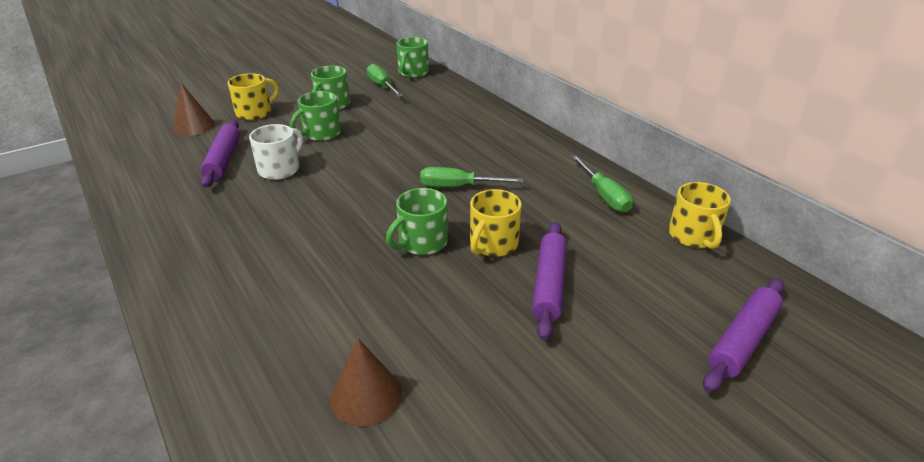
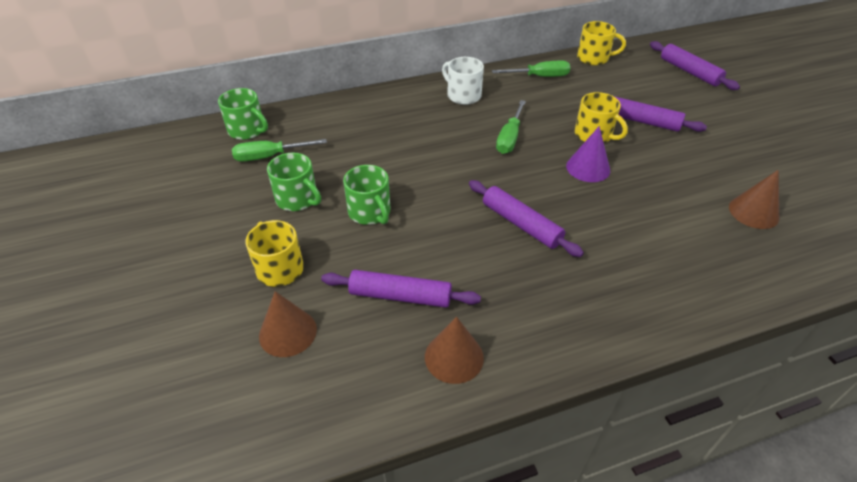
camera: 75 degrees left, 10 degrees up
white mug [249,124,303,180] -> white mug moved to [442,57,484,105]
green mug [386,188,448,255] -> purple cone [566,126,610,182]
none -> brown cone [425,317,484,384]
none -> purple rolling pin [469,180,584,257]

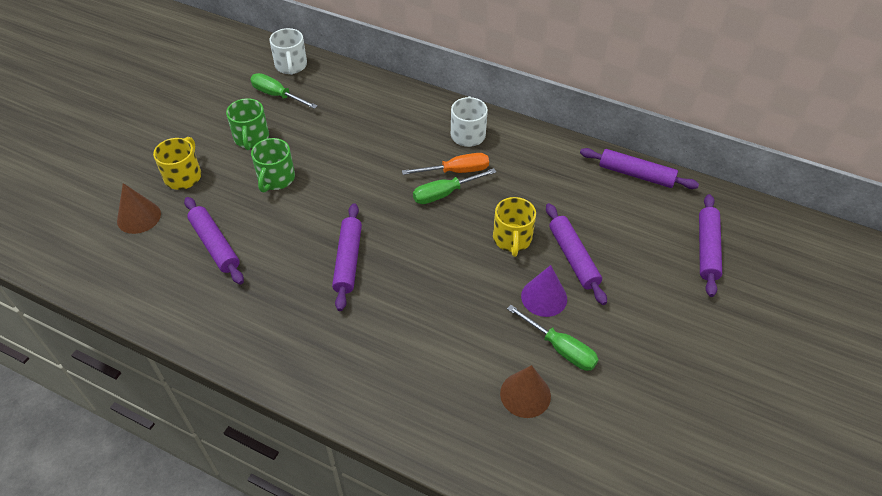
camera: 45 degrees right, 5 degrees up
green mug [218,88,268,140] -> white mug [269,28,307,75]
brown cone [425,317,484,384] -> none
green screwdriver [492,61,570,77] -> green screwdriver moved to [507,305,599,371]
purple cone [566,126,610,182] -> purple cone moved to [521,265,567,317]
yellow mug [577,21,626,66] -> purple rolling pin [580,148,699,189]
none -> orange screwdriver [402,153,489,175]

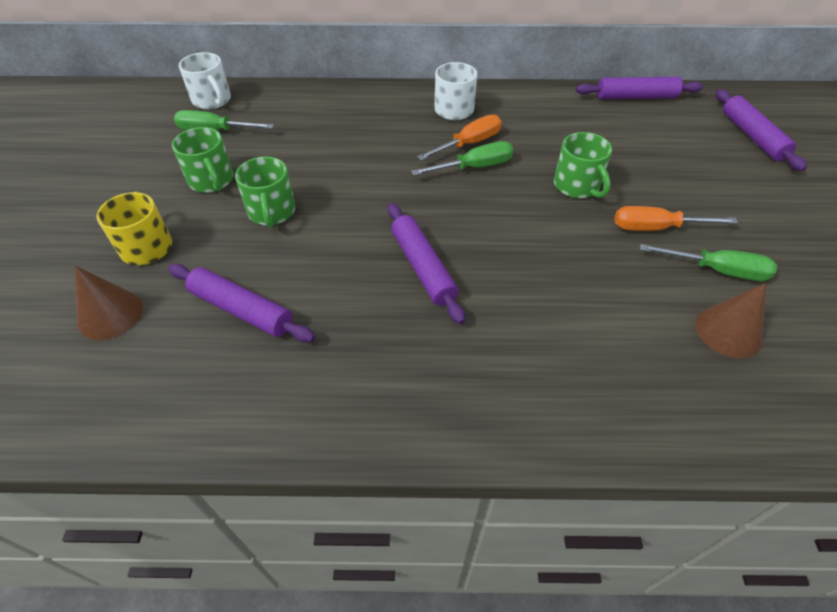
camera: 25 degrees left, 0 degrees up
green screwdriver [413,168,496,204] -> green screwdriver turned 150 degrees counterclockwise [411,141,514,175]
yellow mug [493,197,536,257] -> green mug [554,132,612,198]
purple cone [521,265,567,317] -> orange screwdriver [615,206,738,231]
purple rolling pin [546,203,607,305] -> none

